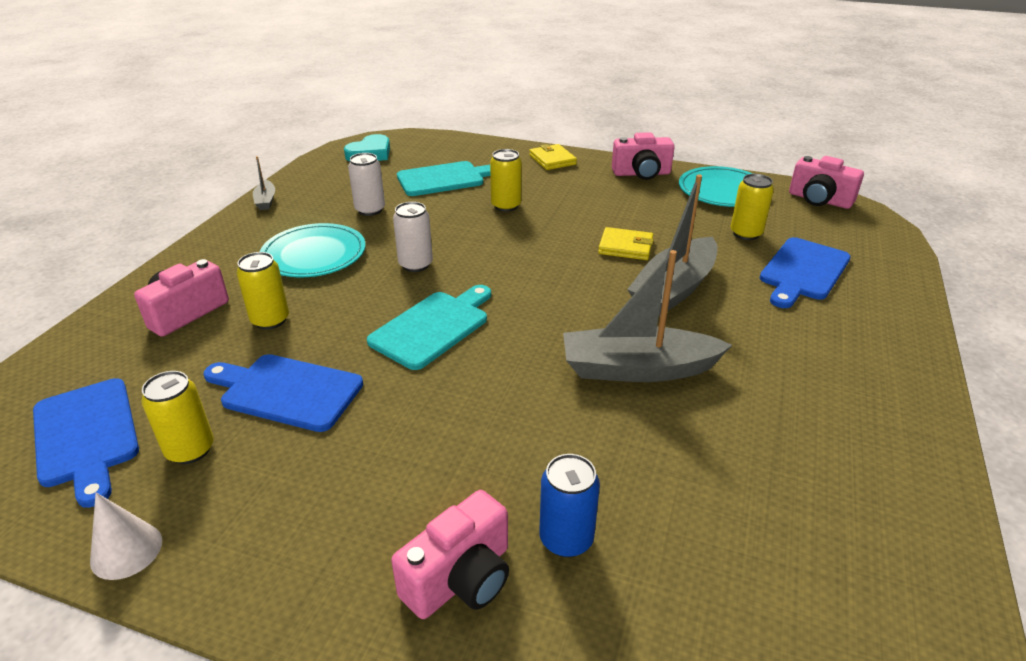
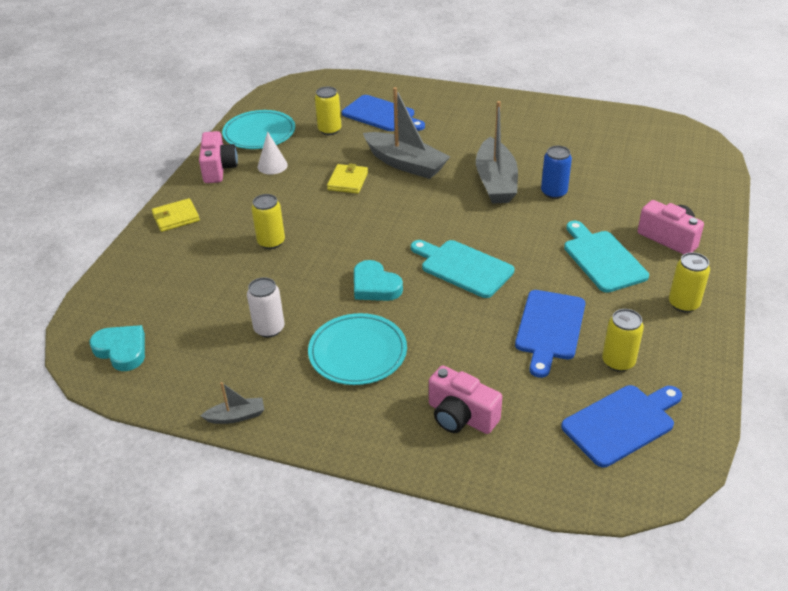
camera: 90 degrees left, 5 degrees up
white cone [90,492,162,580] -> white cone moved to [258,131,288,175]
yellow can [236,252,289,330] -> yellow can moved to [669,252,710,312]
white can [393,202,433,272] -> turquoise heart [354,260,403,301]
turquoise cutting board [397,161,490,196] -> turquoise cutting board moved to [564,221,649,293]
blue can [539,454,600,557] -> blue can moved to [541,146,572,199]
pink camera [789,156,864,209] -> none

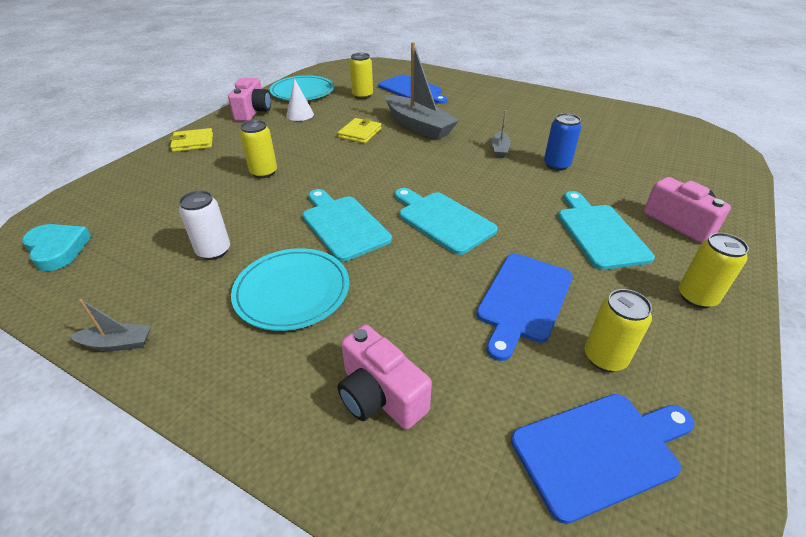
camera: 10 degrees right, 0 degrees up
turquoise heart [354,260,403,301] -> turquoise cutting board [303,189,392,262]
grey boat [476,101,518,204] -> grey boat [492,110,511,158], size x0.46

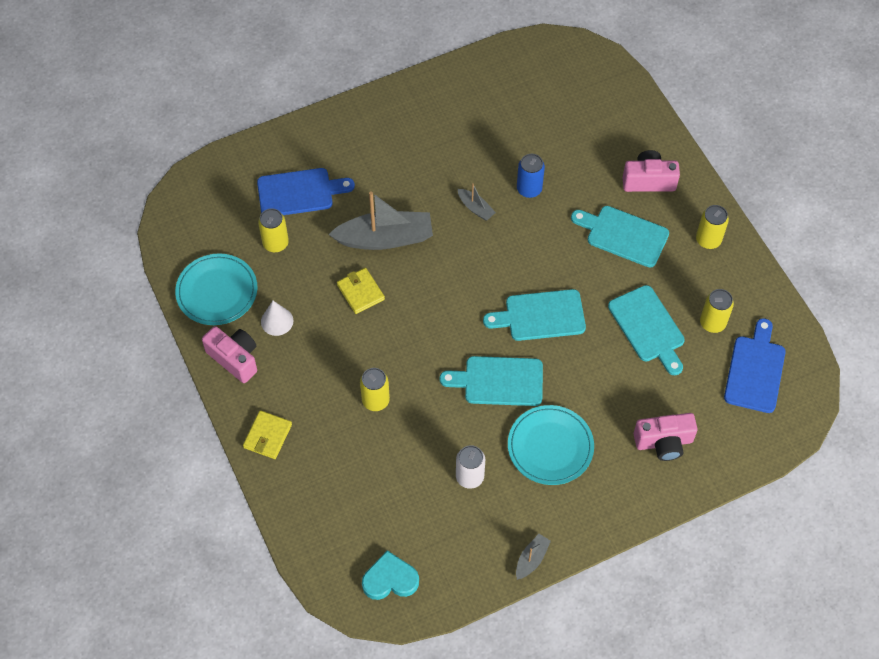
camera: 55 degrees left, 20 degrees up
blue cutting board [476,254,573,361] -> turquoise cutting board [608,285,685,375]

